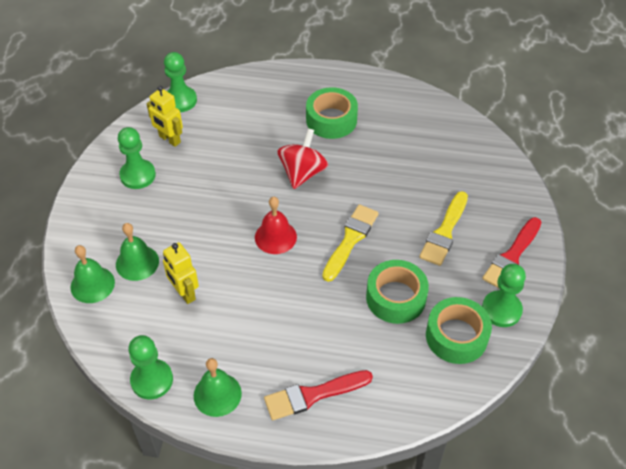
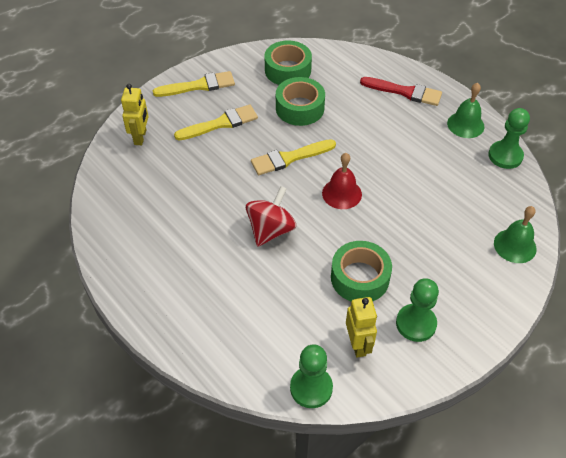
camera: 140 degrees left, 0 degrees up
green bell [116,223,159,281] -> none
yellow robot [163,242,199,304] -> yellow robot moved to [121,84,148,145]
red spinning top [277,128,328,189] -> red spinning top turned 150 degrees clockwise [246,186,296,247]
green tape [306,87,358,139] -> green tape moved to [331,241,392,301]
red brush [482,217,542,289] -> yellow brush [153,71,235,97]
green pawn [482,264,526,327] -> none

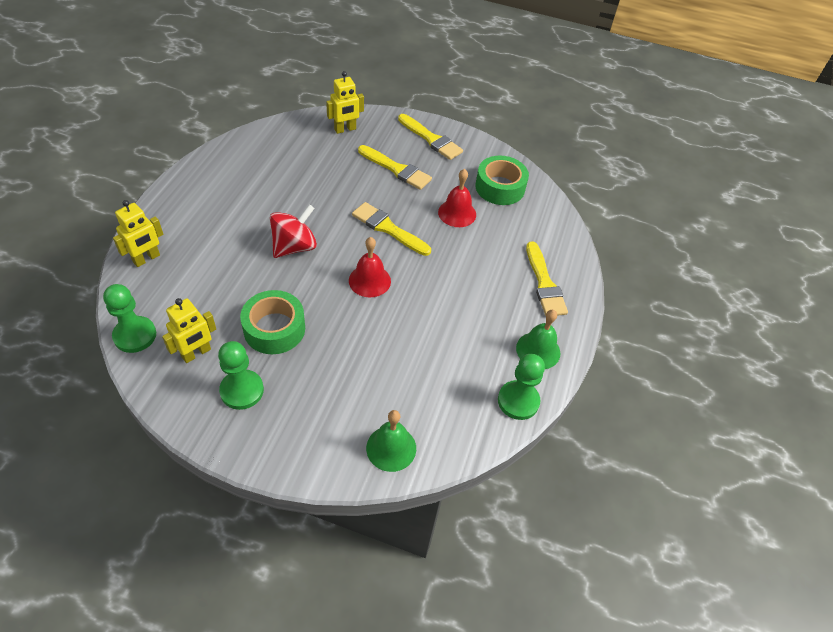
camera: 55 degrees right, 0 degrees up
red spinning top [246,186,296,247] -> red spinning top turned 45 degrees counterclockwise [270,204,317,258]
green tape [276,77,325,126] -> red bell [438,169,476,227]
red brush [360,77,442,106] -> yellow brush [526,241,568,316]
none -> yellow robot [113,200,163,267]

